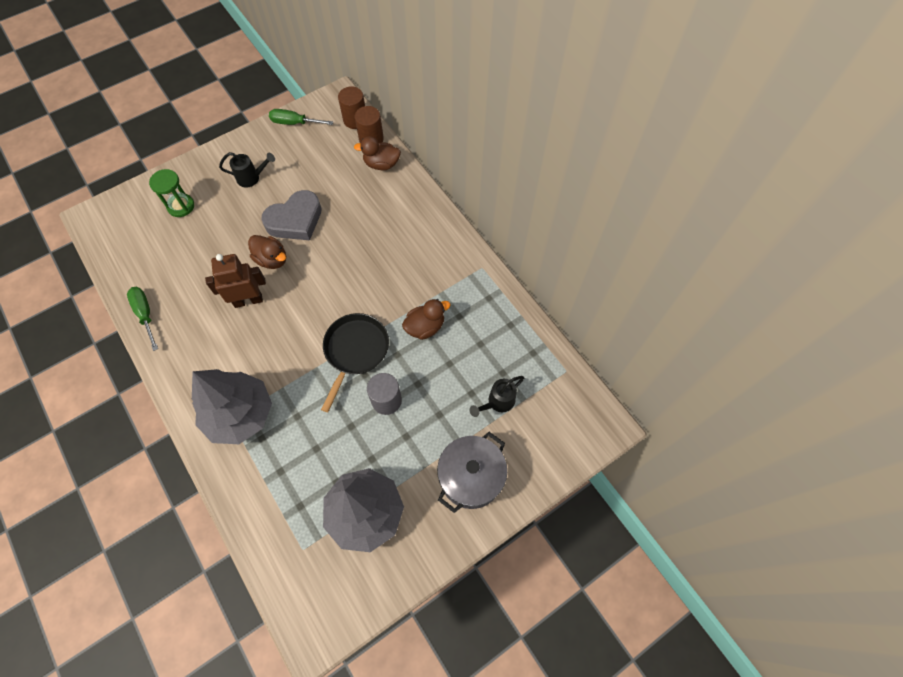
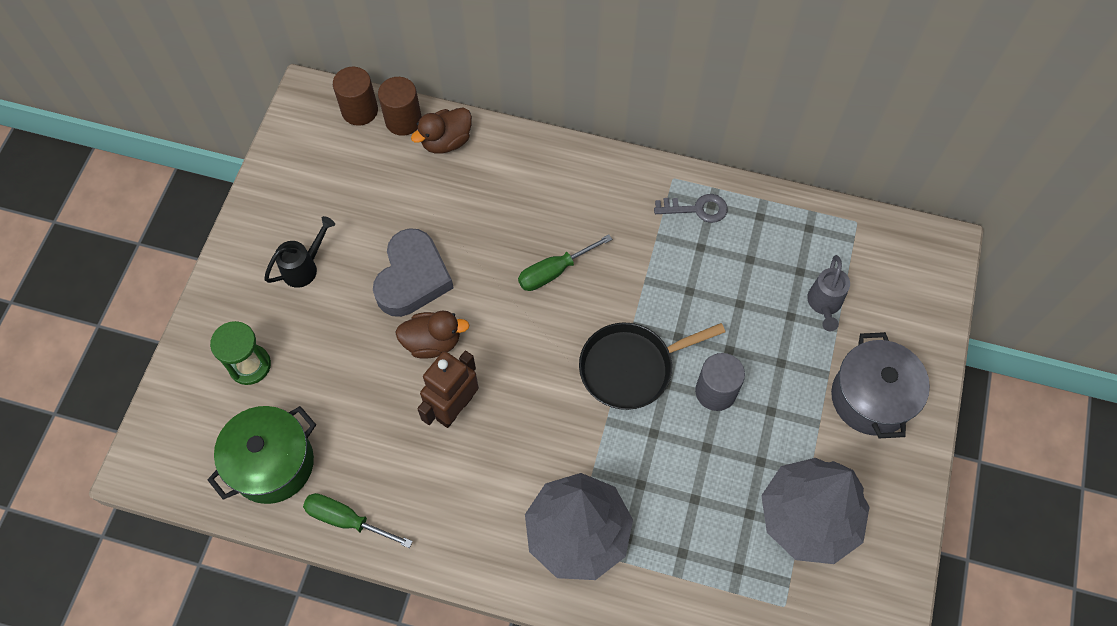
camera: 40 degrees left, 0 degrees up
green screwdriver [269,109,333,125] -> green screwdriver moved to [518,234,612,291]
black pan [321,313,389,412] -> black pan turned 90 degrees counterclockwise [579,322,725,410]
brown duck [402,299,451,340] -> none
black watering can [470,376,524,417] -> grey watering can [807,255,850,331]
none -> green pot [208,406,316,504]
none -> grey key [654,194,728,223]

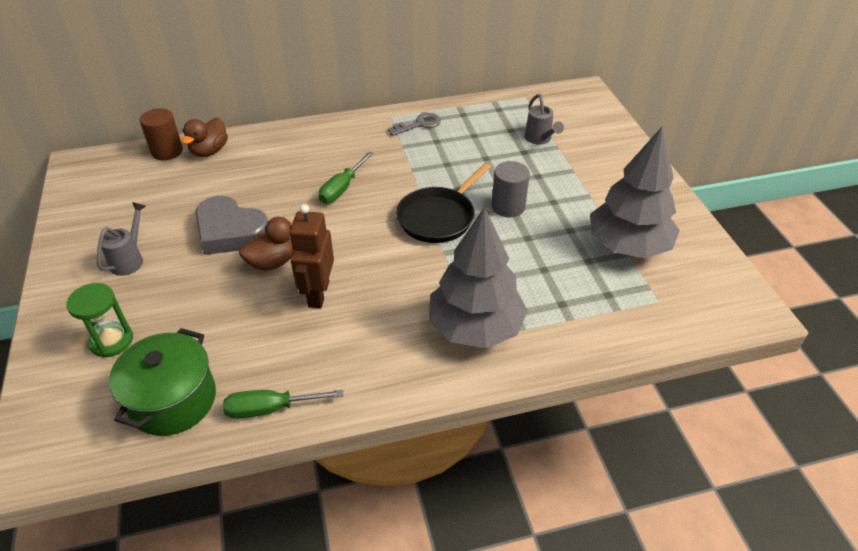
camera: 30 degrees left, 20 degrees down
black watering can [264,216,335,288] -> grey watering can [97,202,146,276]
brown cylinder [333,67,378,126] -> none
grey heart [373,228,454,317] -> grey heart turned 135 degrees clockwise [195,196,268,255]
grey pot [831,332,930,438] -> none

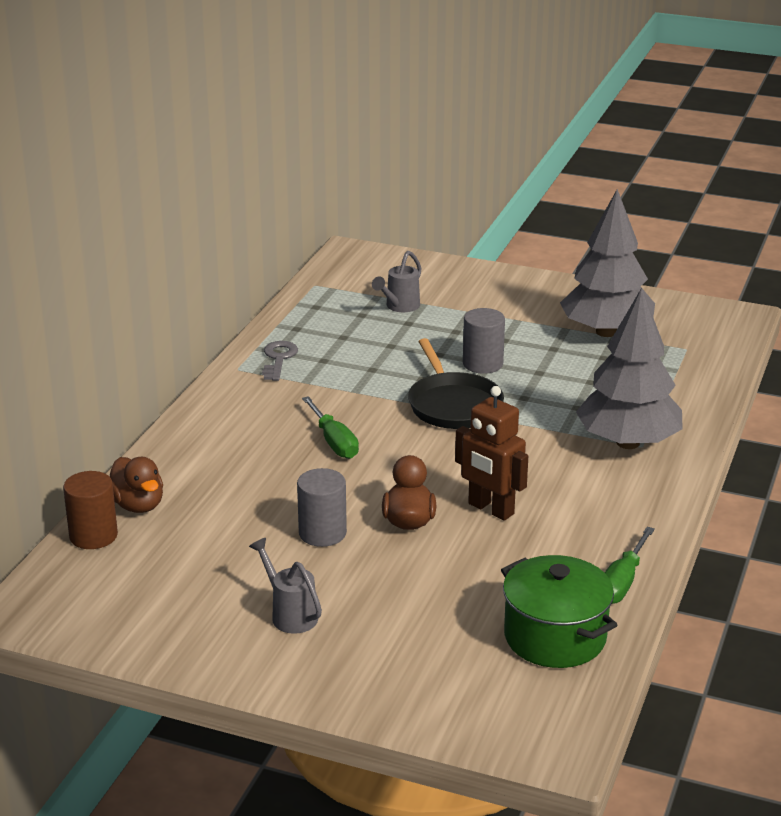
camera: 55 degrees left, 15 degrees down
green hourglass [67,283,133,358] -> none
grey heart [195,196,268,255] -> grey cylinder [297,468,347,547]
grey watering can [524,94,564,144] -> grey watering can turned 105 degrees clockwise [372,251,422,312]

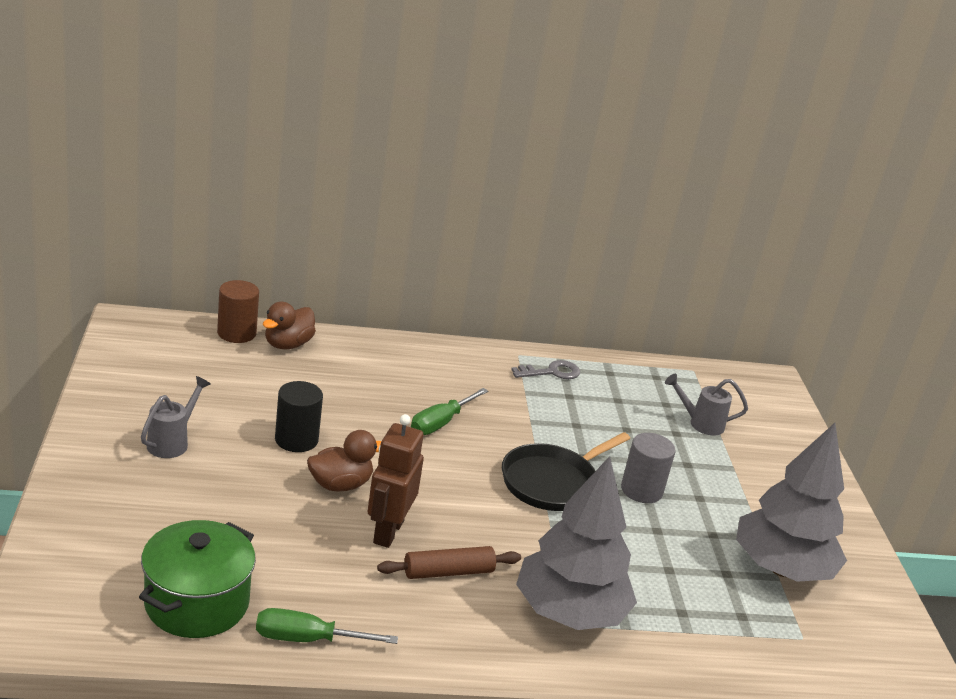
camera: 60 degrees right, 0 degrees up
grey cylinder [297,468,347,547] -> black cylinder [275,381,323,452]
none -> brown rolling pin [377,546,521,579]

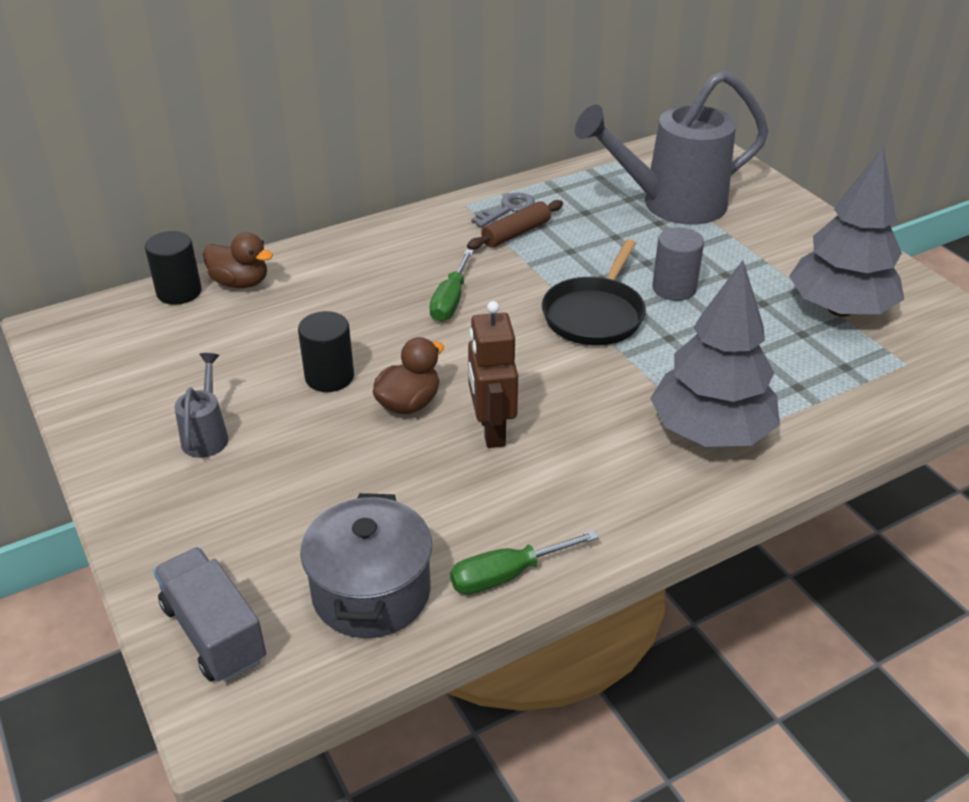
camera: 20 degrees left, 10 degrees up
green pot [139,520,256,638] -> grey pot [300,493,432,638]
brown cylinder [217,280,259,343] -> black cylinder [145,231,202,305]
brown duck [263,302,316,349] -> brown duck turned 75 degrees counterclockwise [203,232,273,288]
brown rolling pin [377,546,521,579] -> brown rolling pin moved to [467,200,563,250]
grey watering can [665,374,748,435] -> grey watering can [575,70,769,225], size x2.33
none -> grey truck [153,547,266,682]

